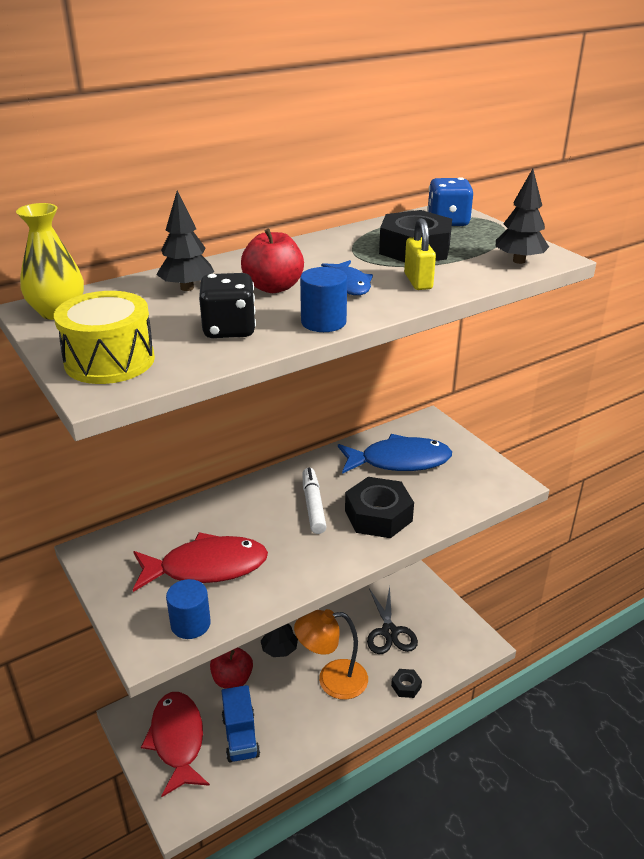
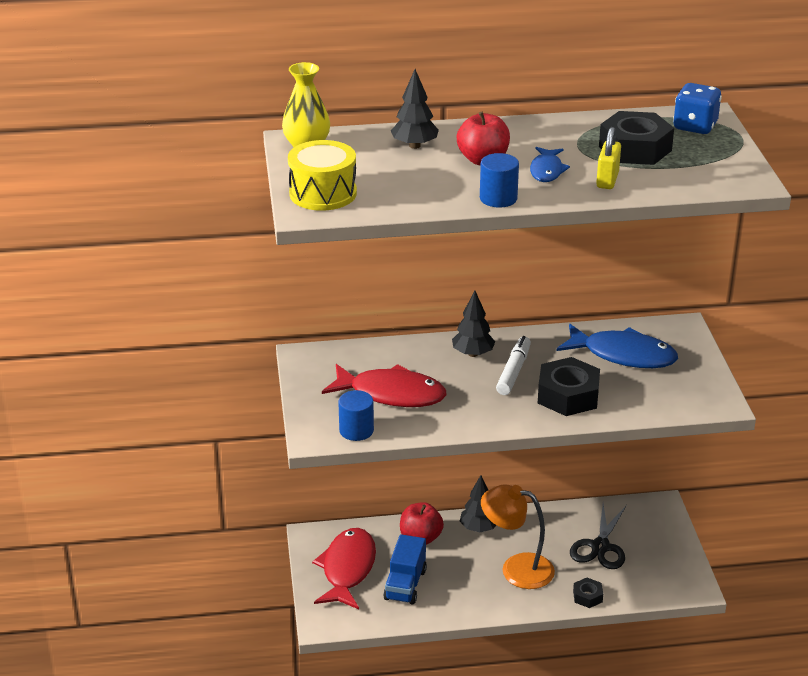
camera: 25 degrees right, 0 degrees up
black dice [199,273,256,338] -> none
black tree [496,169,549,264] -> black tree moved to [452,291,495,357]

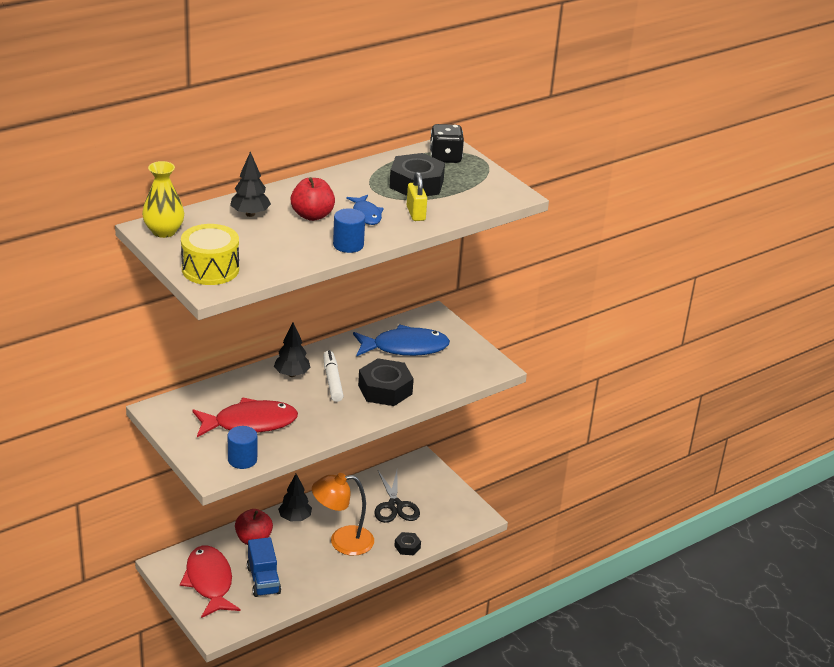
camera: 30 degrees left, 0 degrees up
blue dice [673,83,722,134] -> black dice [430,124,464,163]

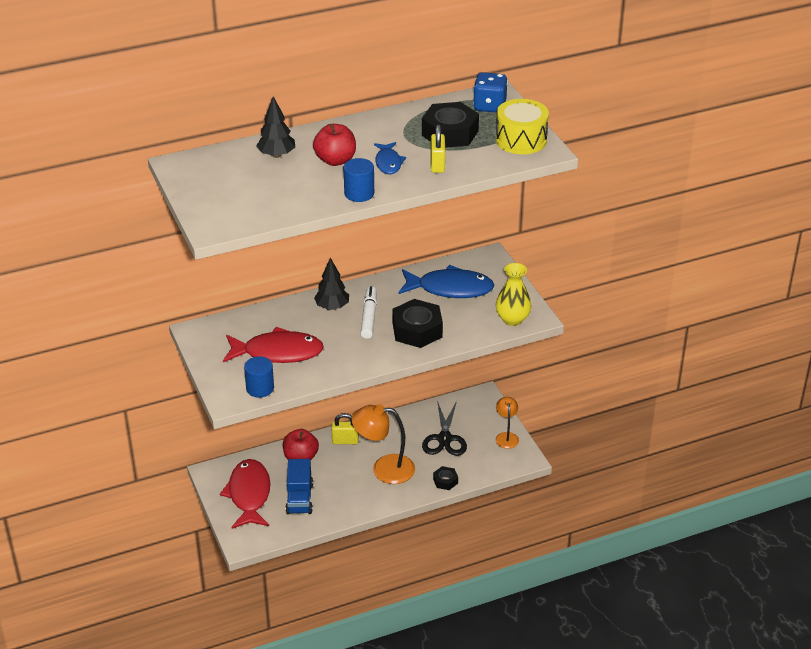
camera: 15 degrees right, 5 degrees up
yellow vase [142,161,184,238] -> yellow vase moved to [496,263,532,326]
yellow drum [181,224,239,285] -> yellow drum moved to [496,99,549,154]
black tree [278,474,312,521] -> yellow padlock [332,413,359,444]
black dice [430,124,464,163] -> blue dice [473,72,508,113]
none -> orange lamp [495,397,519,449]

